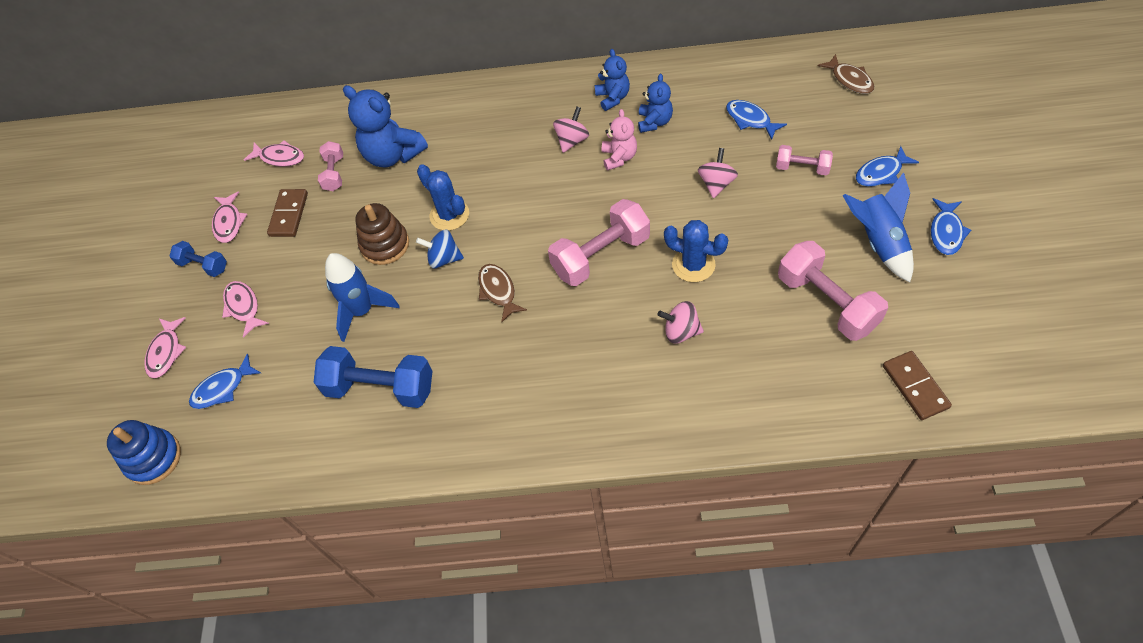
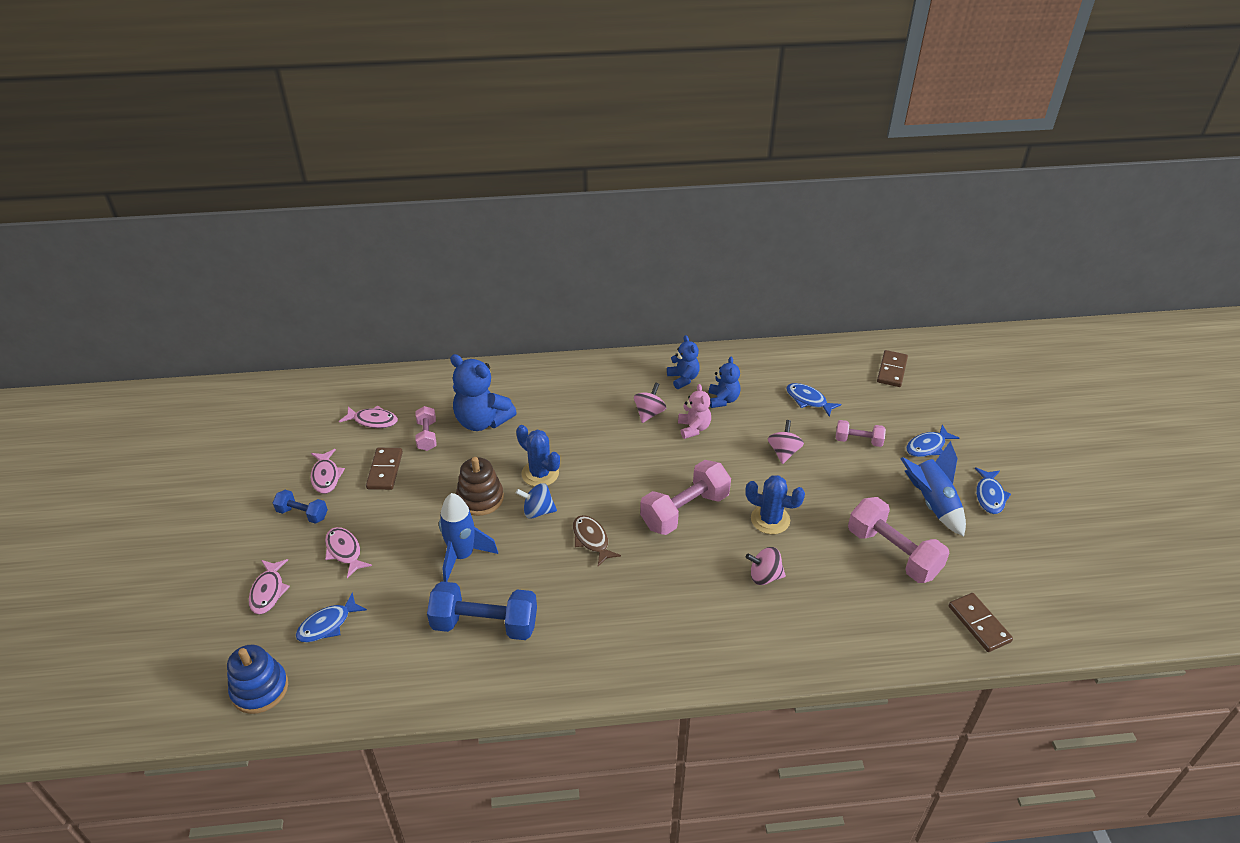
camera: 10 degrees left, 15 degrees down
brown fish [818,54,874,94] -> brown domino [877,350,908,387]

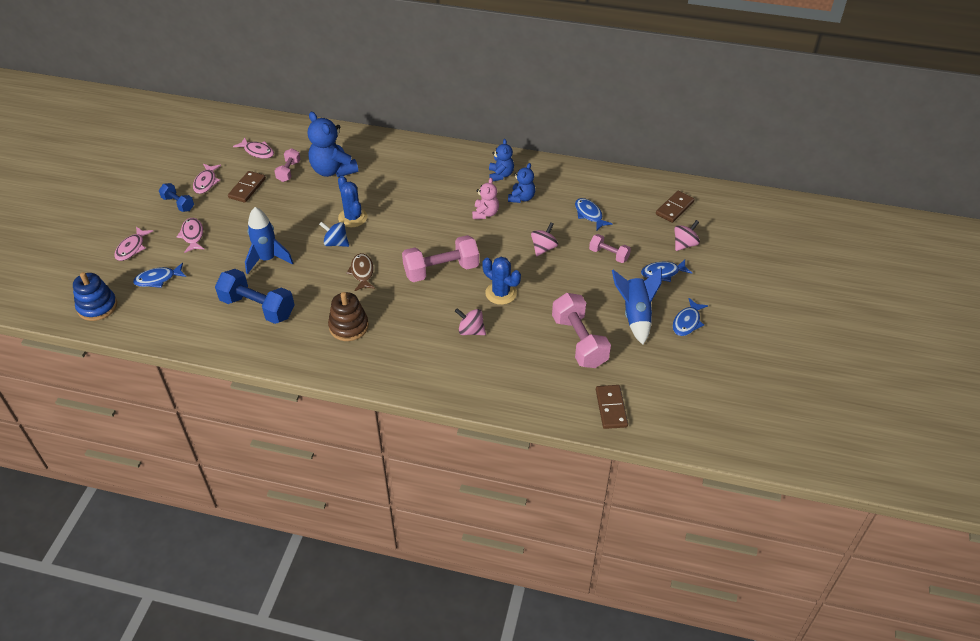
camera: 20 degrees right, 5 degrees up
brown stacking toy [456,457,504,516] -> brown stacking toy moved to [328,292,369,341]
pink spinning top [634,383,666,423] -> pink spinning top moved to [674,220,700,251]

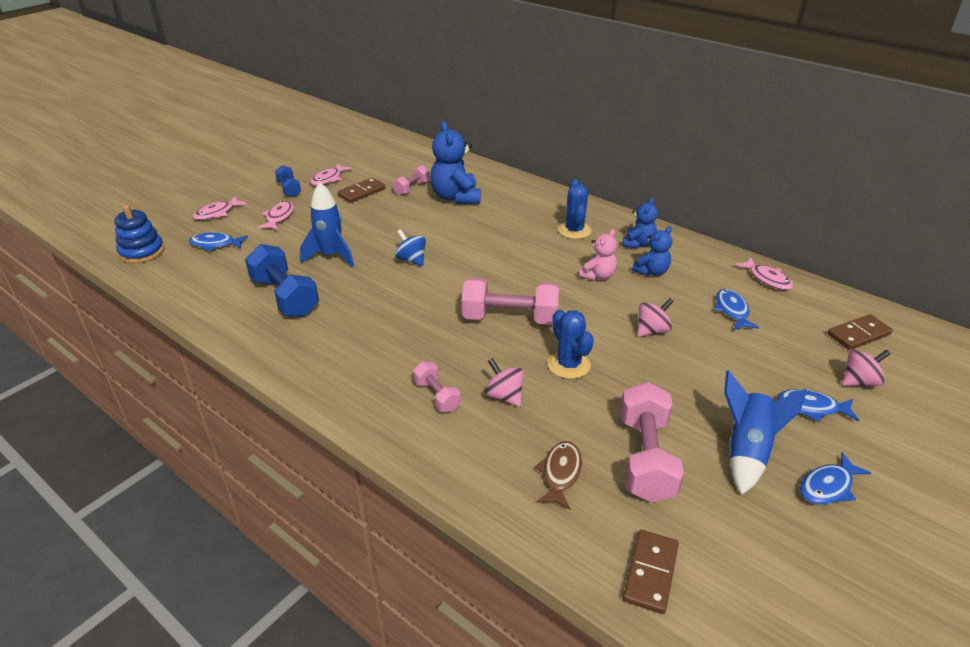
camera: 25 degrees right, 10 degrees down
pink fish [233,137,274,159] -> pink fish moved to [735,257,793,290]
brown stacking toy [328,292,369,341] -> none
blue cactus [338,176,367,227] -> blue cactus moved to [558,179,592,239]
brown fish [346,253,375,291] -> brown fish moved to [535,441,582,510]
pink dumbbell [589,234,631,263] -> pink dumbbell moved to [413,361,461,412]

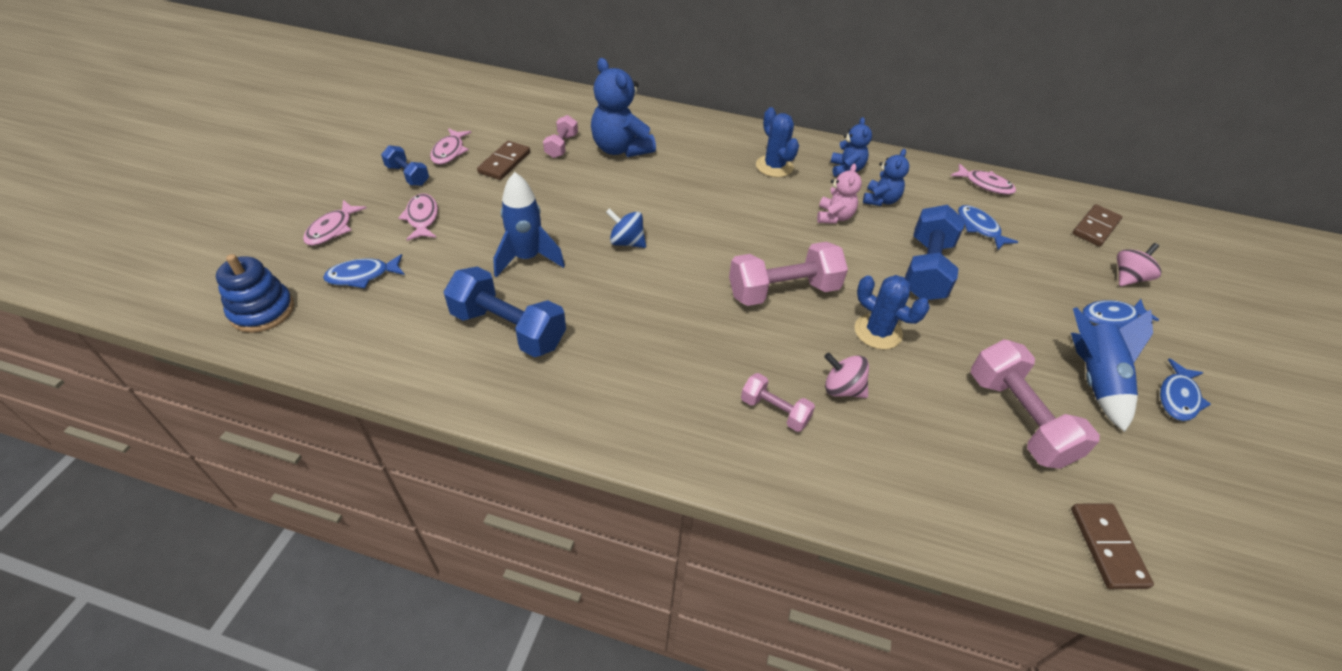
camera: 25 degrees left, 10 degrees up
brown fish [535,441,582,510] -> none
pink spinning top [637,298,674,337] -> blue dumbbell [905,205,965,300]

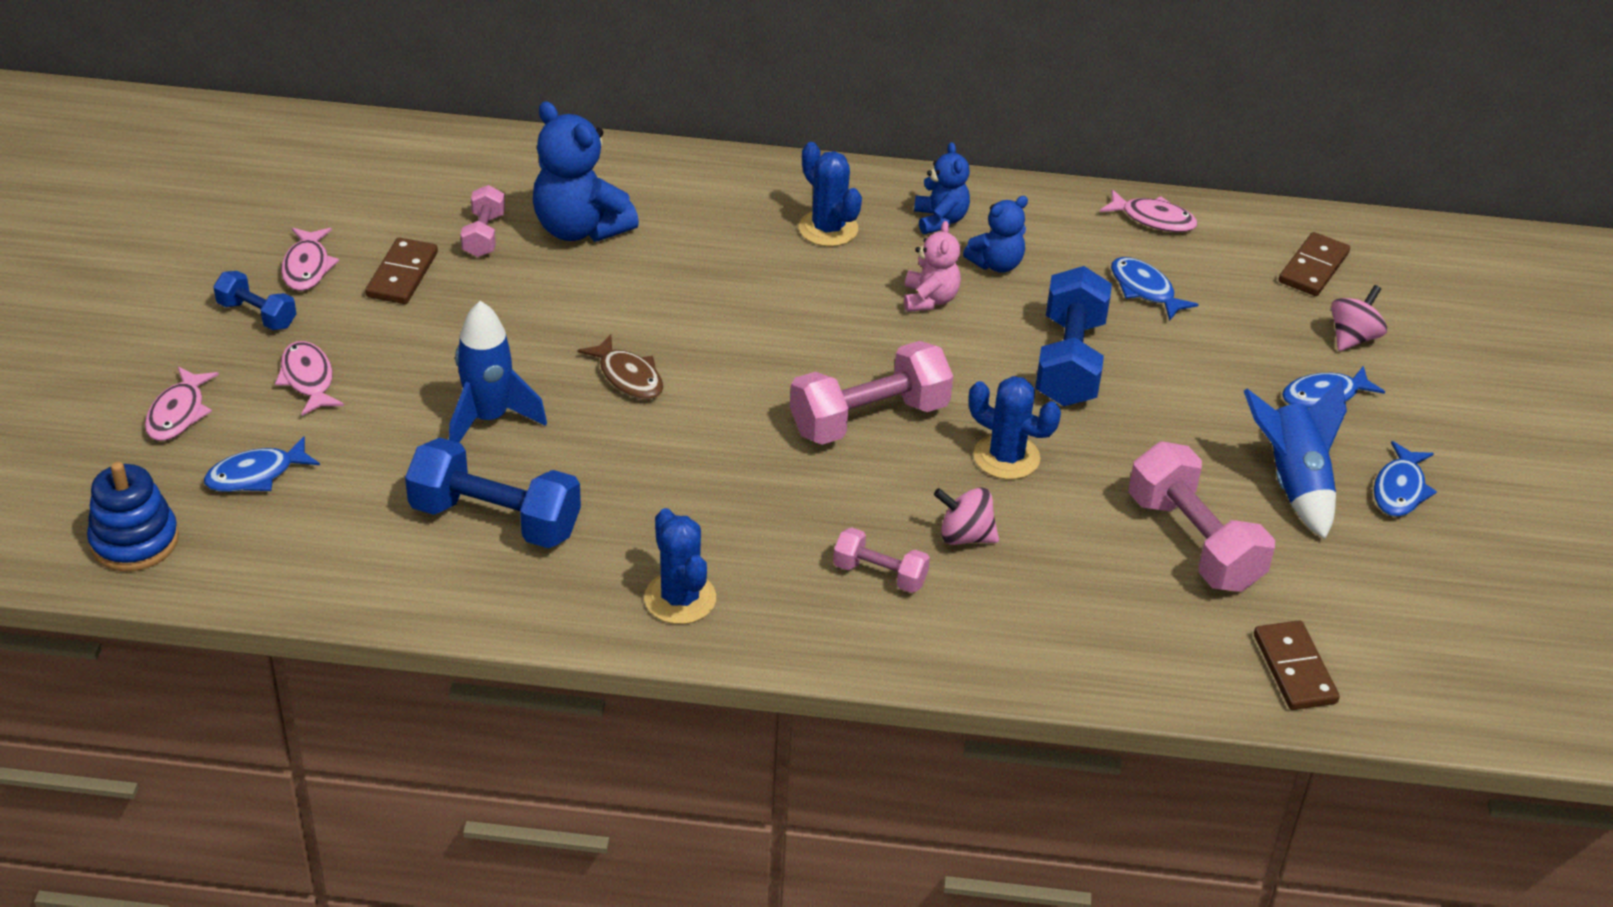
camera: 10 degrees left, 5 degrees down
blue spinning top [606,208,646,248] -> brown fish [577,334,663,400]
blue teddy bear [863,149,909,206] -> blue teddy bear turned 45 degrees clockwise [963,196,1028,273]
none -> blue cactus [644,508,716,624]

